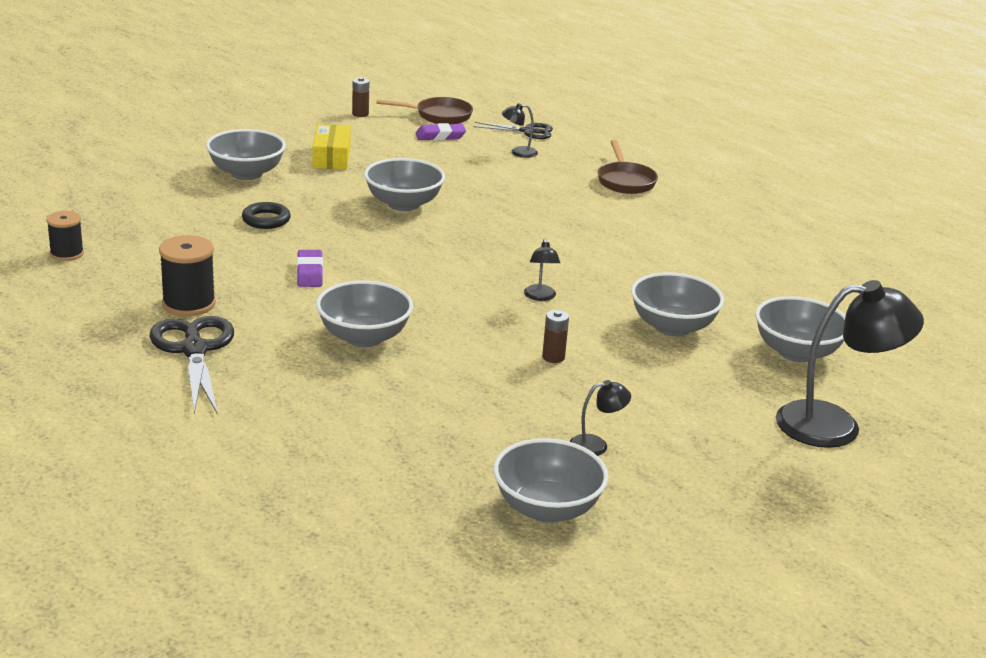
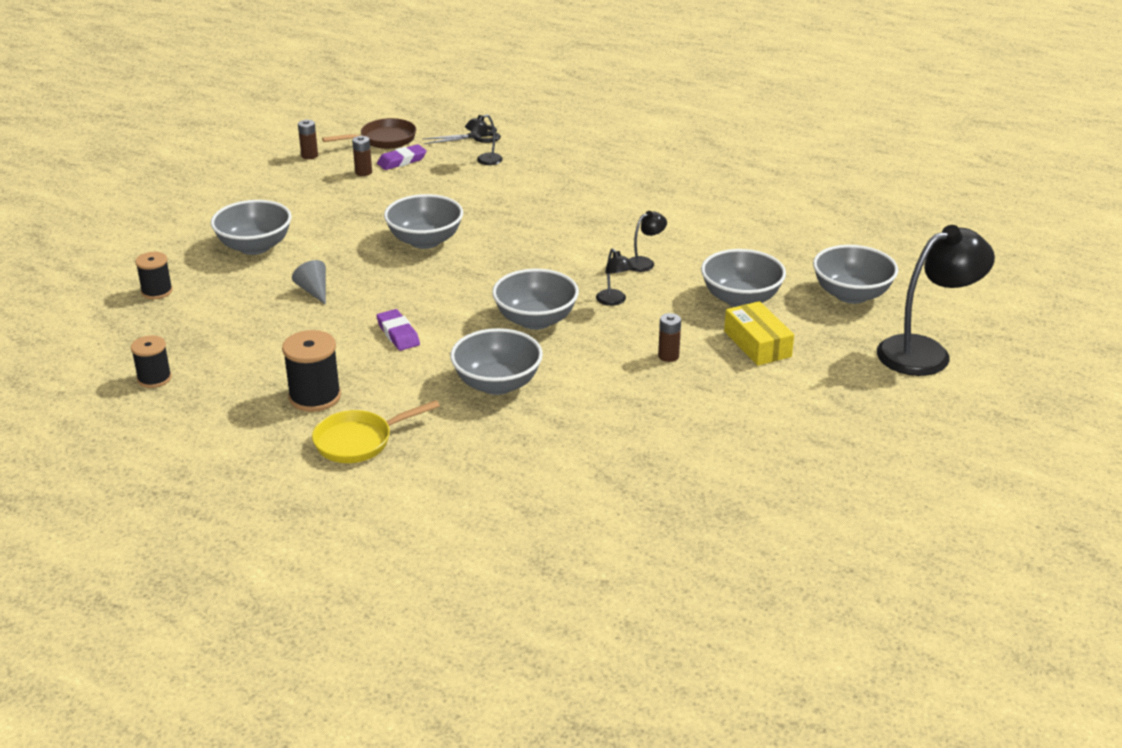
camera: 20 degrees left, 5 degrees up
black scissors [149,316,234,415] -> yellow pan [312,400,440,463]
black ring [242,202,291,229] -> grey cone [292,260,326,305]
yellow box [312,124,351,169] -> yellow box moved to [724,301,794,366]
grey bowl [493,438,609,523] -> grey bowl moved to [492,269,579,330]
black lamp [570,380,631,456] -> black lamp moved to [629,211,667,272]
brown pan [597,140,658,194] -> none
none -> black spool [135,252,173,299]
none -> brown battery [352,136,372,176]

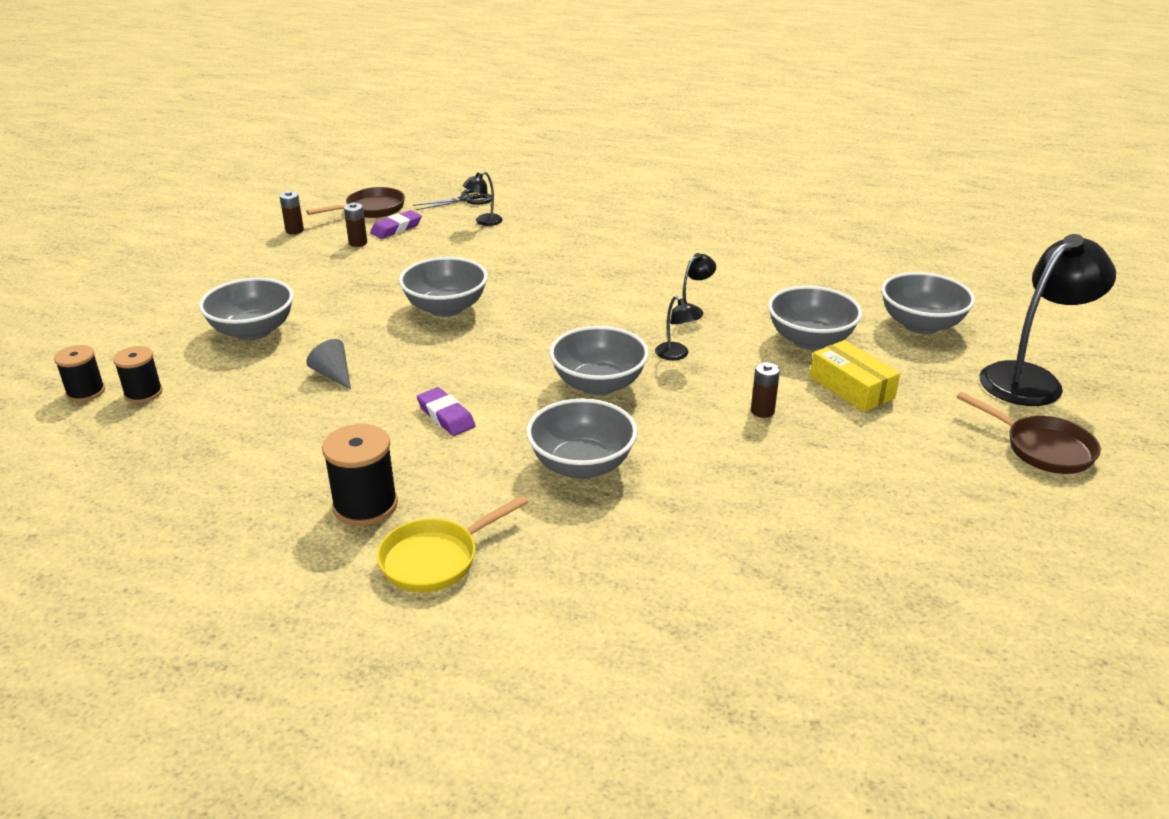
camera: 10 degrees left, 0 degrees up
black spool [131,335,172,388] -> black spool moved to [54,345,105,402]
none -> brown pan [957,392,1101,474]

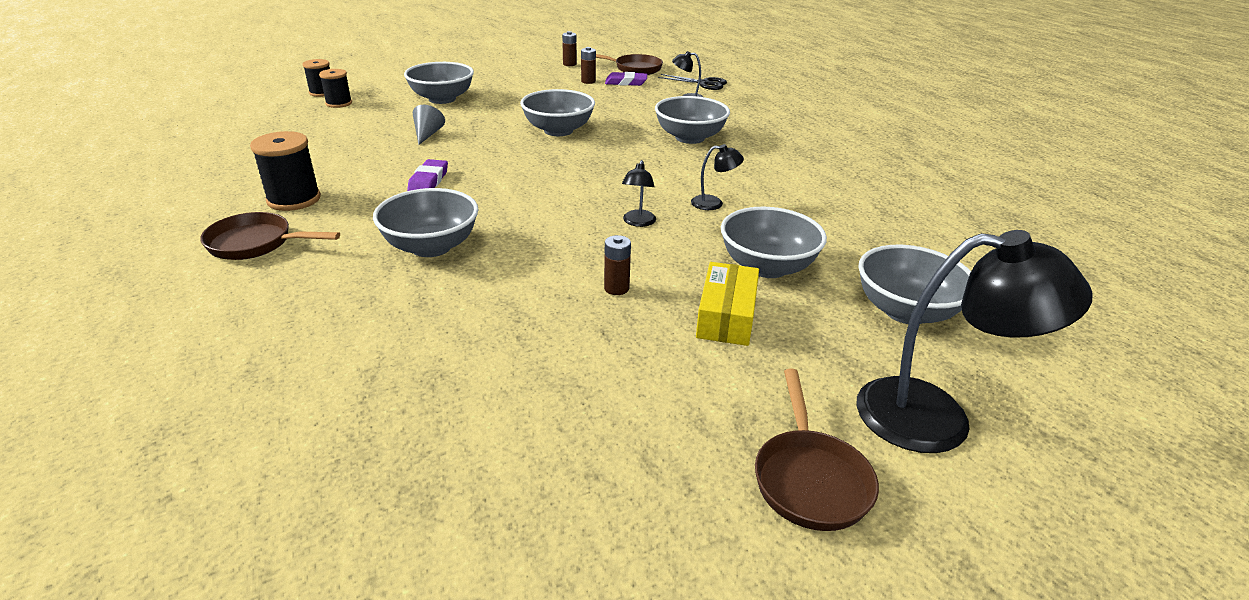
camera: 45 degrees right, 0 degrees up
yellow pan [377,495,529,592] -> brown pan [200,212,340,260]
grey bowl [549,326,649,396] -> grey bowl moved to [655,96,730,144]

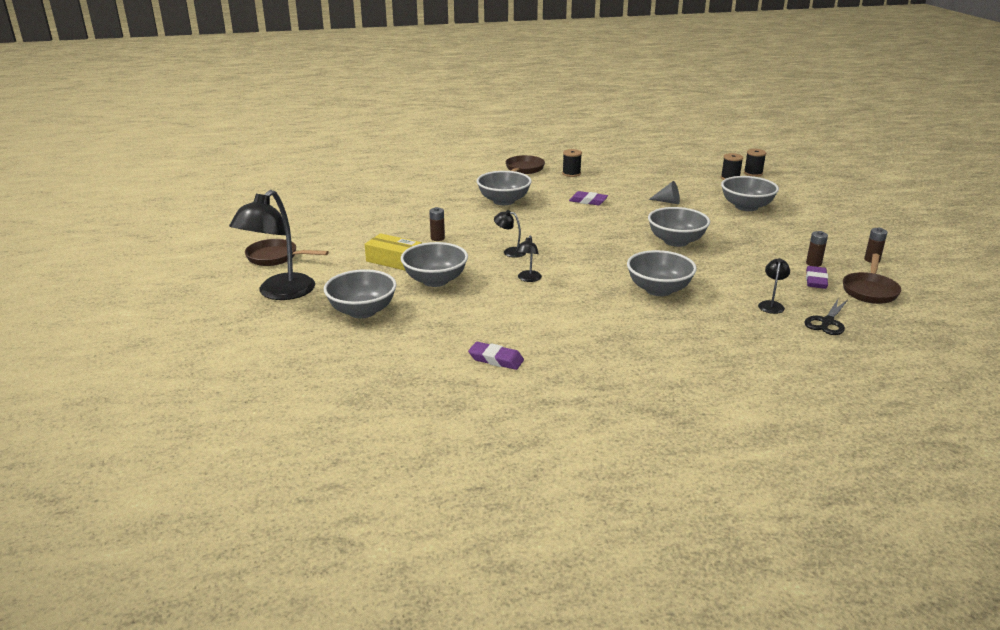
camera: 105 degrees right, 5 degrees down
black spool [250,131,321,211] -> black spool [562,149,582,177], size x0.66
none -> purple eraser [468,342,524,370]

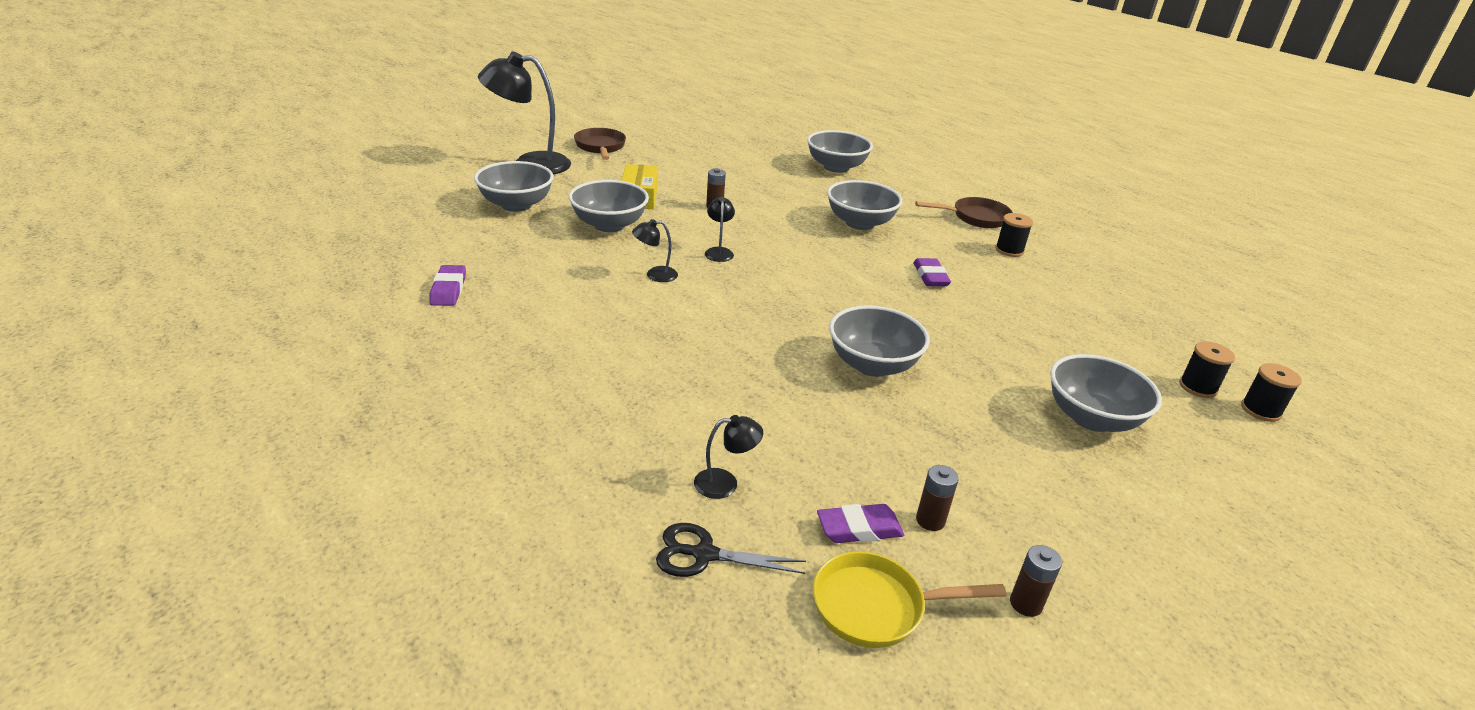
camera: 60 degrees right, 5 degrees up
grey bowl [627,250,697,296] -> grey bowl moved to [807,130,873,173]
grey cone [649,181,680,204] -> none
brown pan [843,253,901,304] -> yellow pan [813,551,1006,648]

